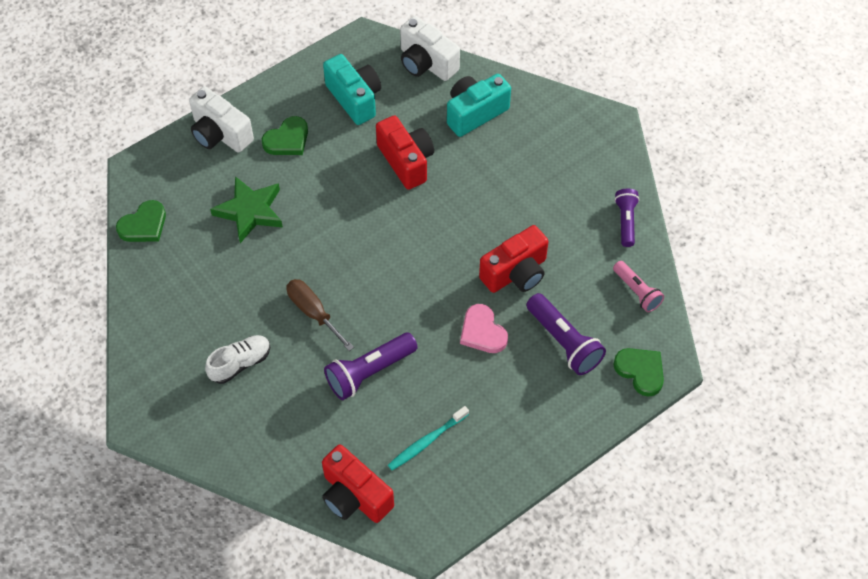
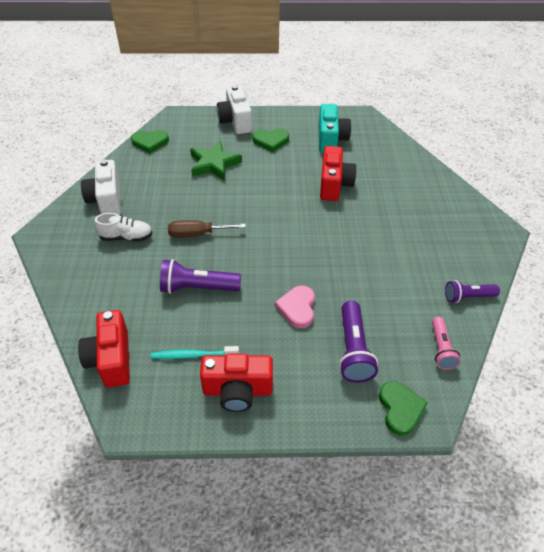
camera: 35 degrees right, 10 degrees down
brown screwdriver [286,279,354,351] -> brown screwdriver turned 90 degrees counterclockwise [168,220,246,238]
white camera [400,16,460,81] -> white camera moved to [81,159,121,215]
turquoise camera [447,74,511,137] -> none
red camera [479,225,549,293] -> red camera moved to [200,354,273,412]
purple flashlight [614,189,639,247] -> purple flashlight turned 135 degrees counterclockwise [445,280,500,303]

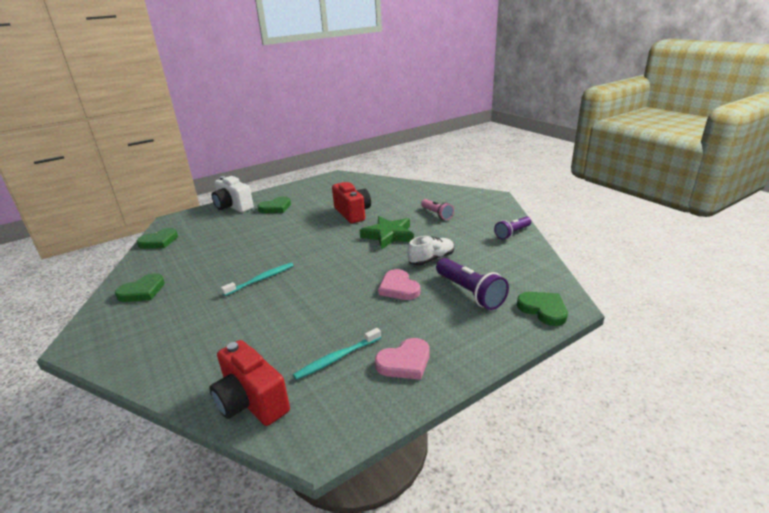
camera: 30 degrees left, 20 degrees down
white camera [81,159,121,215] -> green heart [115,273,165,302]
white shoe [94,213,153,241] -> white shoe moved to [408,236,454,265]
purple flashlight [160,259,241,294] -> none
brown screwdriver [168,220,246,238] -> turquoise toothbrush [221,263,294,296]
green star [190,140,242,181] -> green star moved to [360,216,414,250]
red camera [200,354,273,412] -> pink heart [375,338,430,380]
turquoise camera [319,104,351,153] -> none
pink flashlight [432,317,461,370] -> pink flashlight moved to [421,199,454,220]

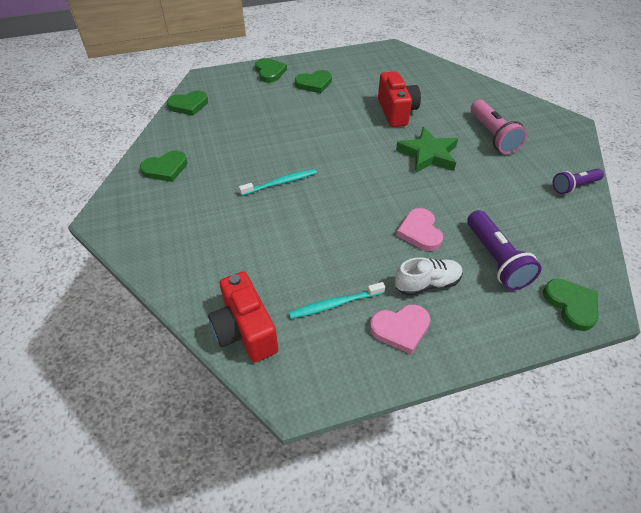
camera: 15 degrees right, 20 degrees up
white camera [212,176,254,213] -> green heart [255,58,287,83]
white shoe [408,236,454,265] -> white shoe moved to [395,257,463,296]
pink flashlight [421,199,454,220] -> pink flashlight [471,100,527,154], size x1.54

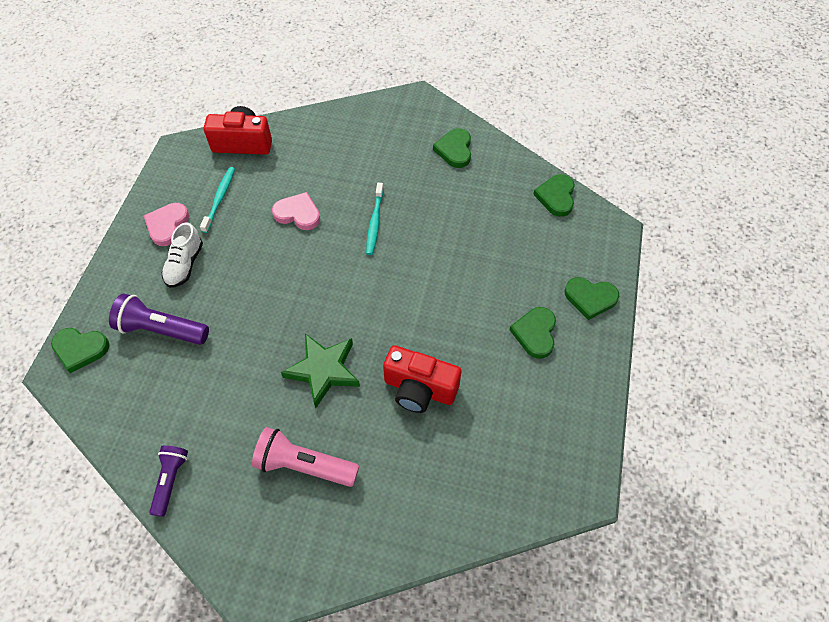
camera: 120 degrees right, 10 degrees up
pink heart [396,208,443,251] -> pink heart moved to [272,192,320,230]

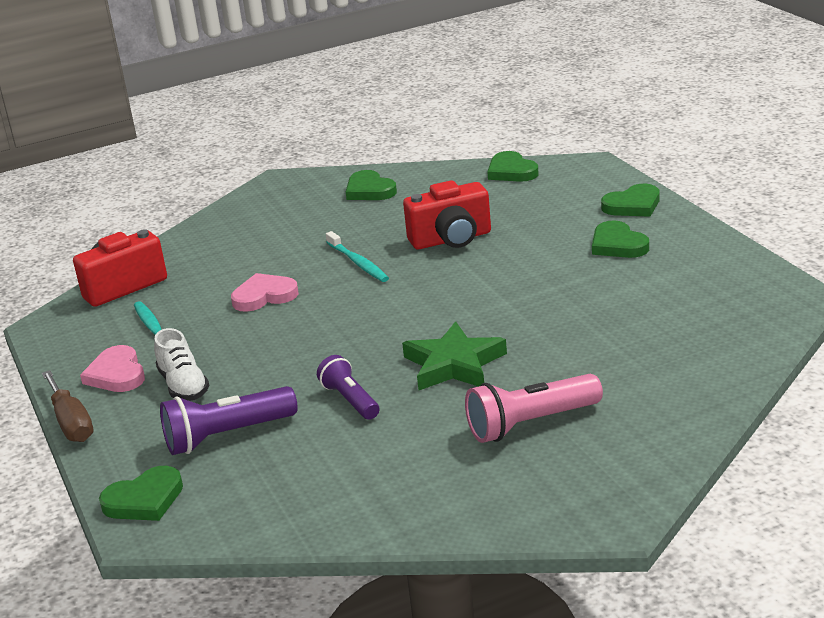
camera: 35 degrees left, 30 degrees down
purple flashlight [149,445,188,517] -> purple flashlight moved to [317,355,379,420]
red camera [383,345,461,413] -> red camera moved to [403,180,491,249]
none -> brown screwdriver [42,370,94,442]

